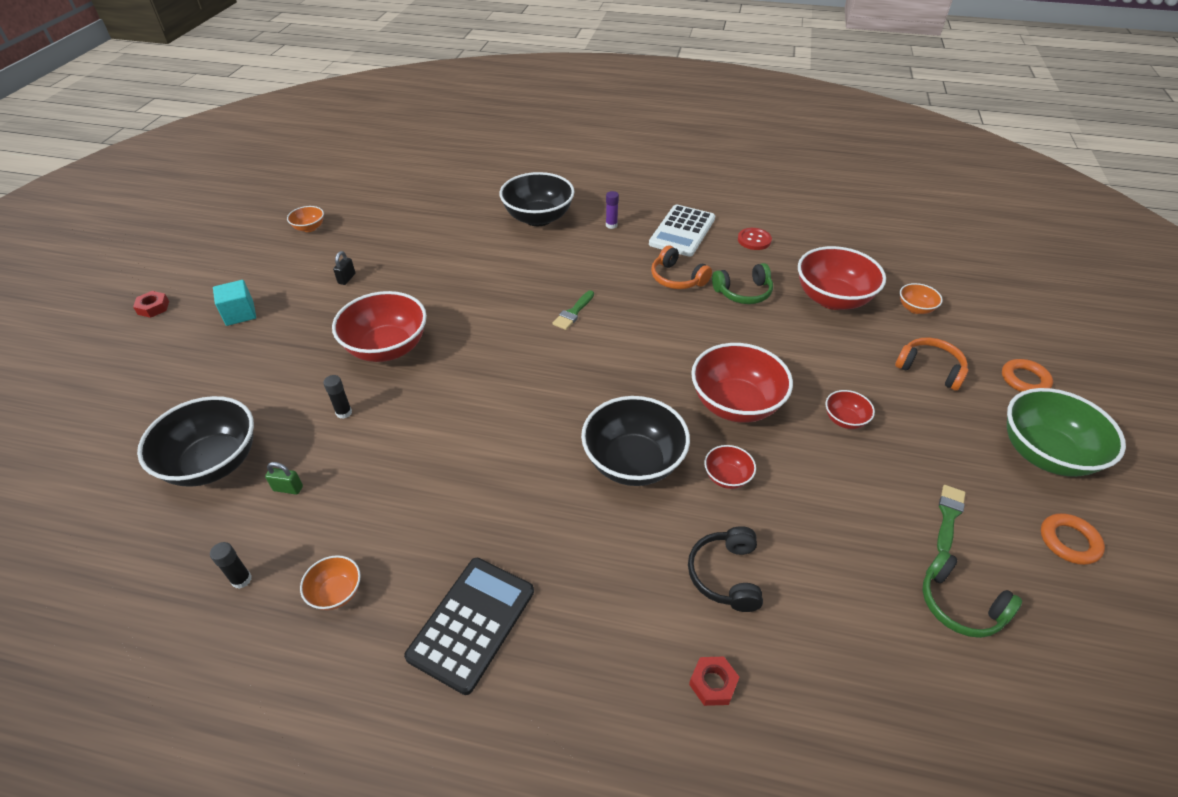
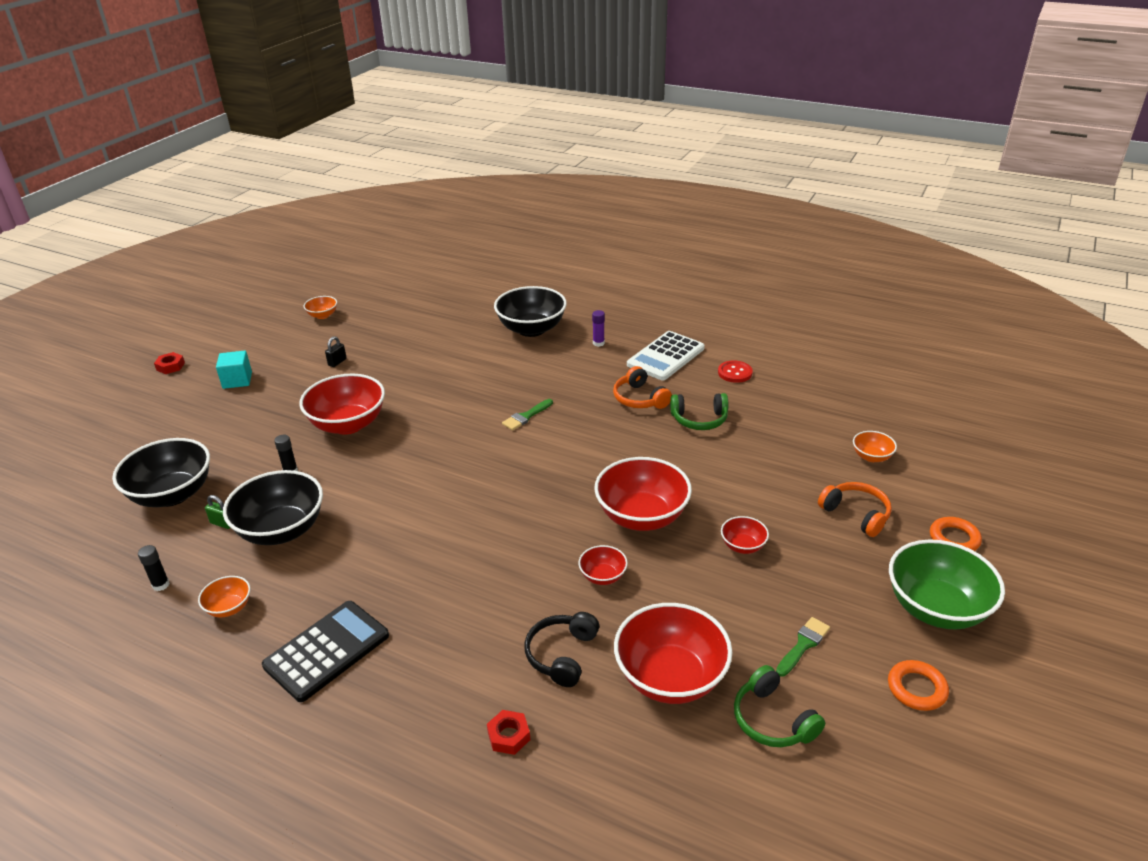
camera: 15 degrees right, 10 degrees down
black bowl [581,396,690,486] -> black bowl moved to [223,470,323,545]
red bowl [798,246,886,310] -> red bowl moved to [614,603,732,704]

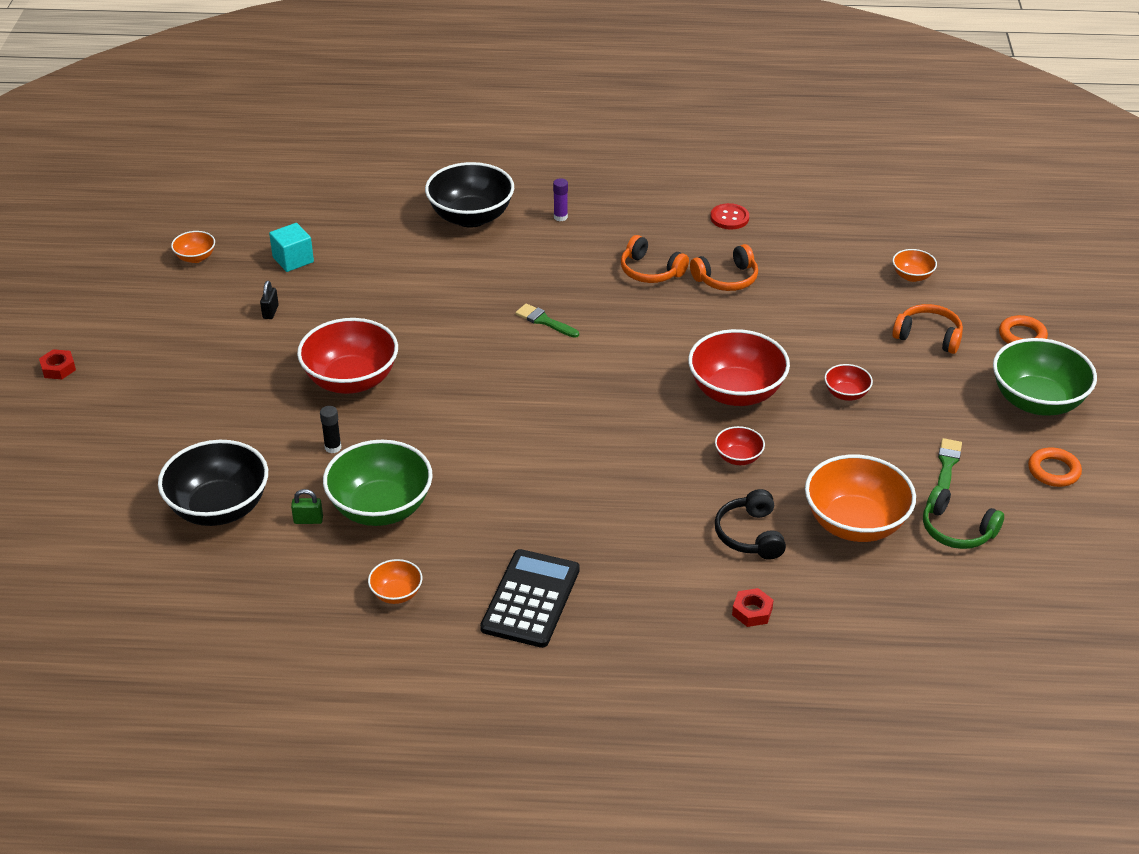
camera: 25 degrees left, 5 degrees up
black glue stick [138,545,170,591] -> none
turquoise cube [216,351,252,389] -> turquoise cube moved to [269,223,314,272]
black bowl [223,470,323,545] -> green bowl [323,440,433,526]
green brush [502,399,553,430] -> green brush turned 105 degrees clockwise [515,303,579,338]
red bowl [614,603,732,704] -> orange bowl [805,455,916,542]
white calculator [627,331,705,380] -> none
green headphones [670,393,728,430] -> orange headphones [690,244,758,291]

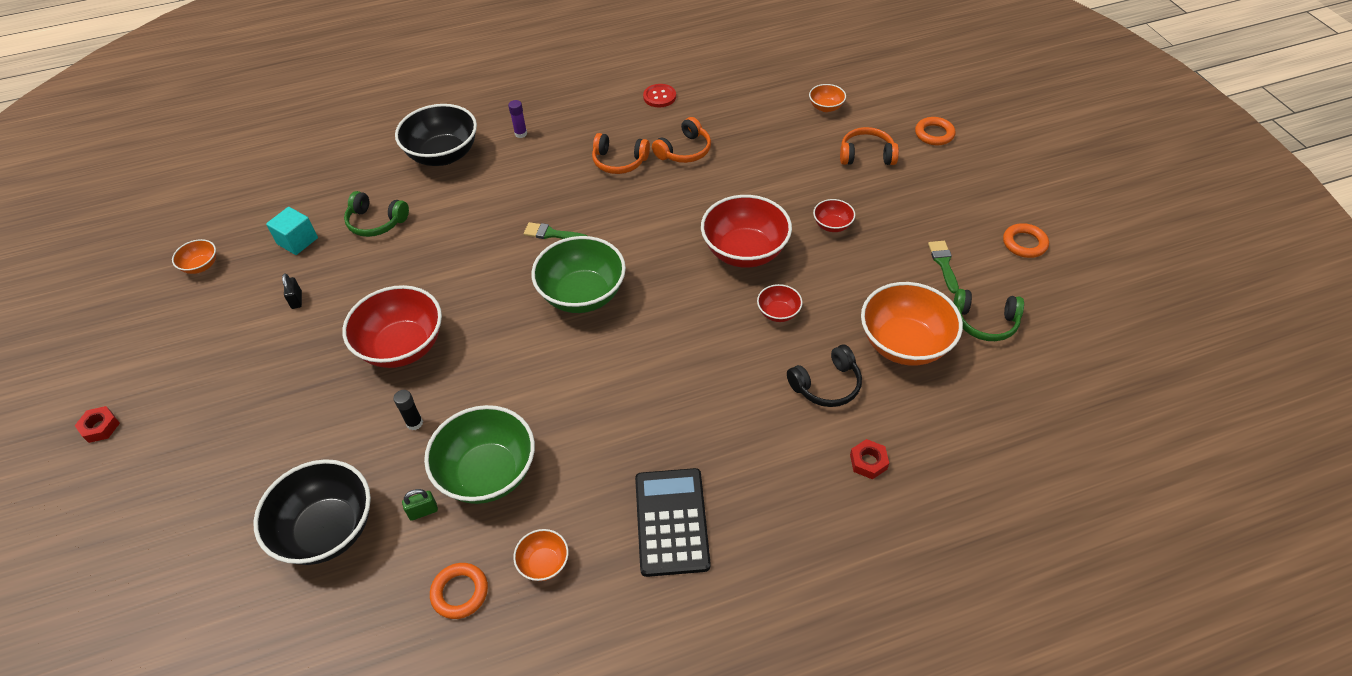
camera: 20 degrees left, 10 degrees up
black headphones [715,489,786,560] -> black headphones turned 90 degrees counterclockwise [787,345,862,407]
green bowl [993,338,1097,416] -> green bowl moved to [531,236,626,313]
none -> green headphones [344,191,409,237]
none -> orange ring [430,563,488,619]

